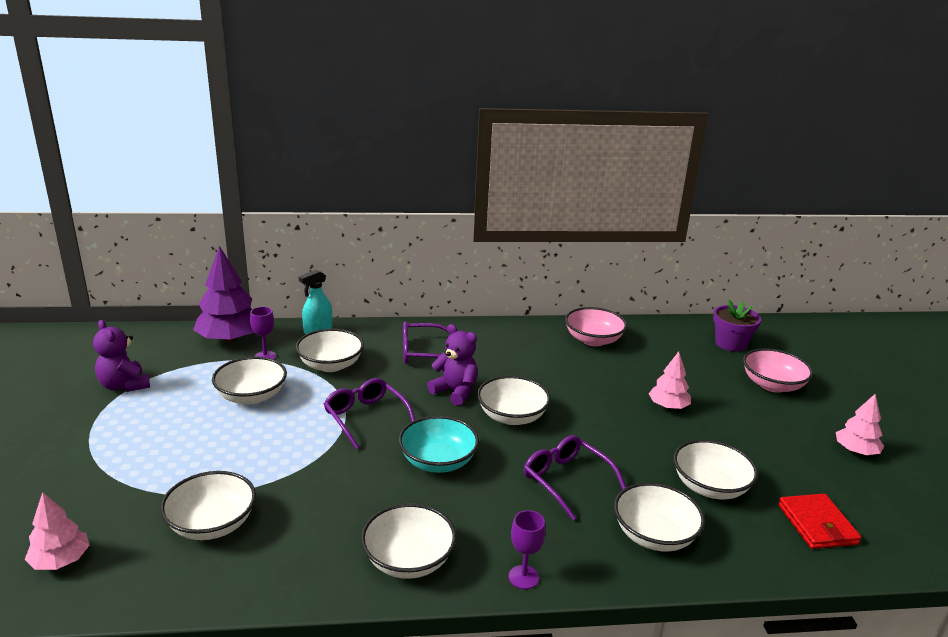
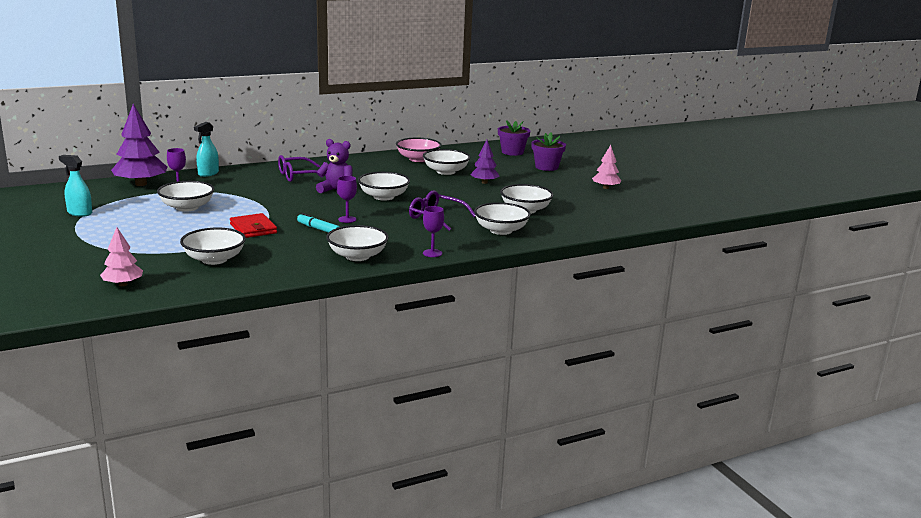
camera: 20 degrees left, 5 degrees down
purple teddy bear [93,320,150,392] -> turquoise spray bottle [59,155,92,217]
white bowl [296,329,364,372] -> white bowl moved to [423,149,470,175]
purple glasses [324,378,415,450] -> none
turquoise bowl [398,416,479,473] -> purple goblet [337,176,357,223]
pink tree [648,352,691,409] -> purple tree [471,140,500,184]
pink bowl [743,348,813,393] -> purple flower pot [531,132,566,171]
red wallet [778,494,861,549] -> red wallet moved to [230,213,277,238]
none -> turquoise marker [297,213,340,233]

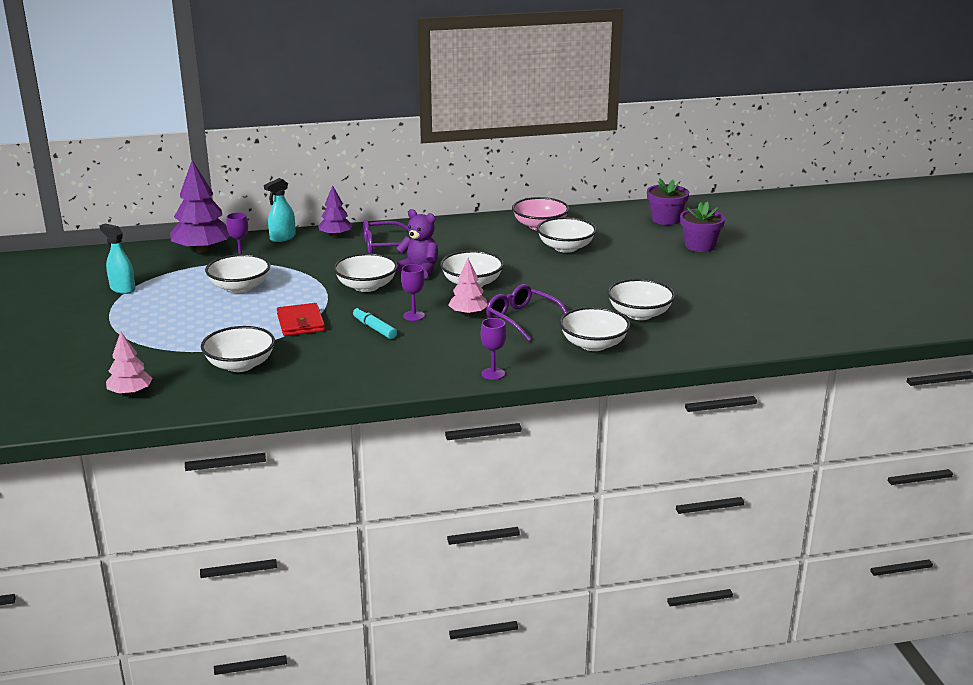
camera: 15 degrees right, 5 degrees up
white bowl [326,225,389,261] -> white bowl moved to [333,253,398,292]
purple tree [471,140,500,184] -> purple tree moved to [318,186,353,237]
pink tree [592,145,621,189] -> pink tree moved to [449,258,488,316]

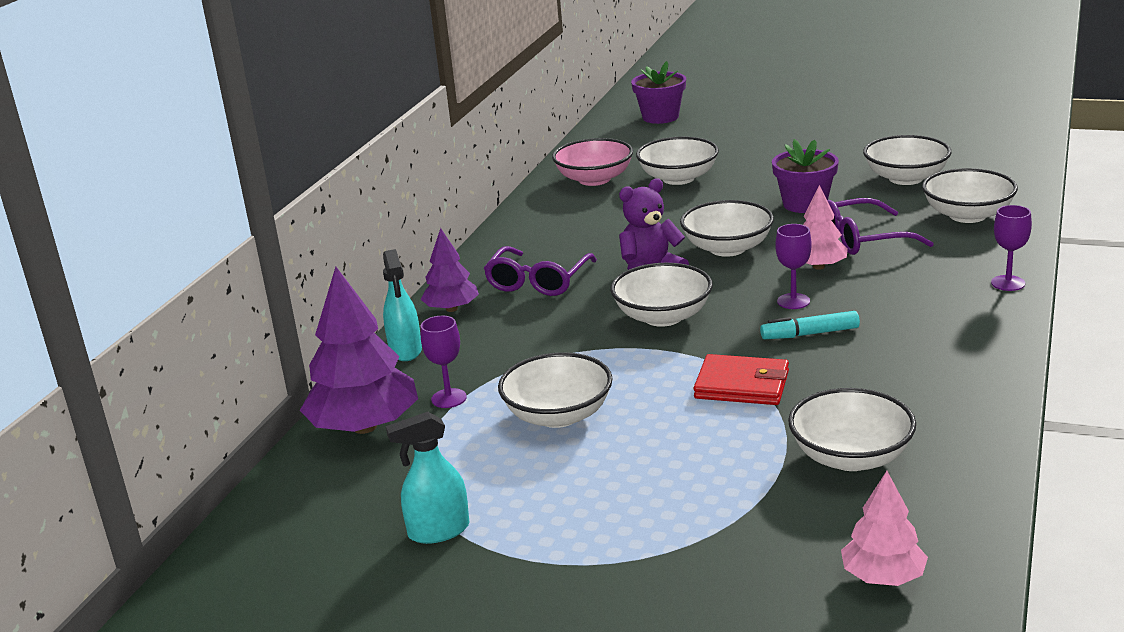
camera: 55 degrees left, 0 degrees up
purple flower pot [680,201,725,252] -> purple flower pot moved to [772,139,839,213]

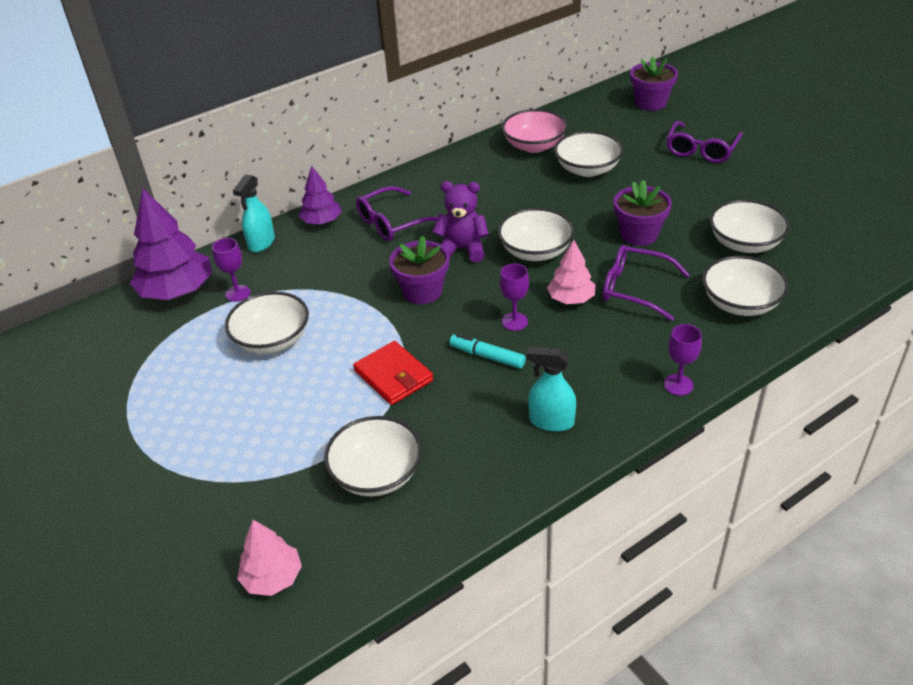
camera: 35 degrees right, 15 degrees up
turquoise spray bottle [386,412,469,544] -> turquoise spray bottle moved to [526,347,576,432]
white bowl [610,263,713,327] -> purple flower pot [389,236,450,304]
none -> purple glasses [666,121,743,163]

